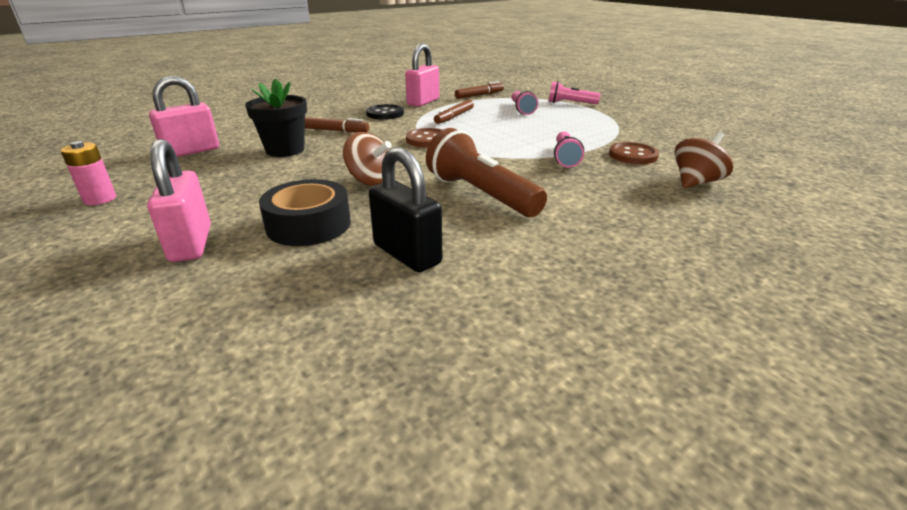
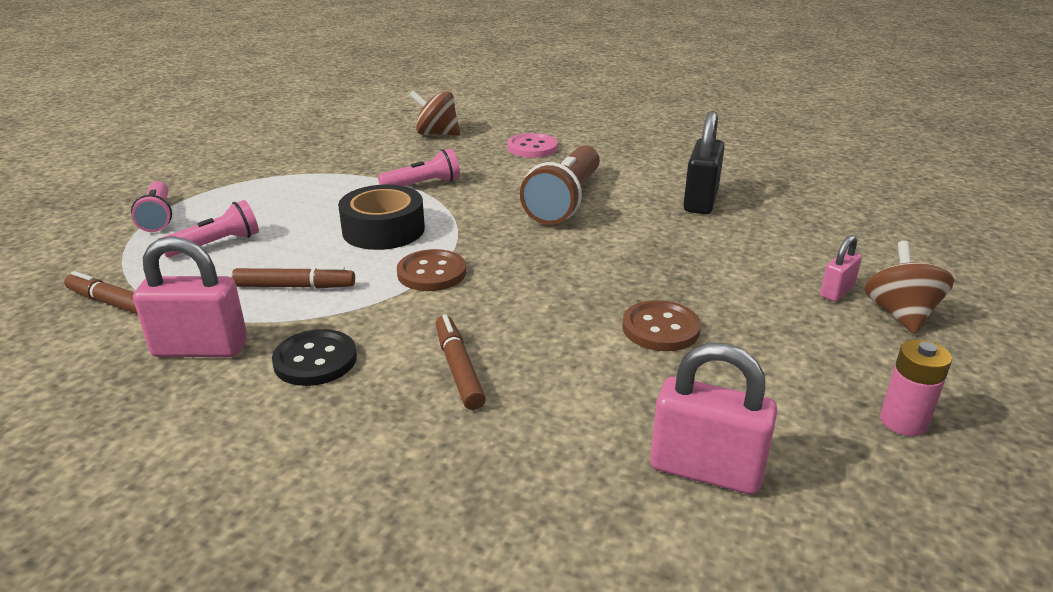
camera: 120 degrees left, 0 degrees up
pink padlock [147,139,211,262] -> pink padlock [820,235,862,301], size x0.55
black flower pot [245,79,307,157] -> none
black tape [259,179,351,246] -> black tape moved to [338,184,425,250]
brown spinning top [343,132,392,186] -> brown spinning top moved to [864,241,954,334]
brown button [609,142,659,164] -> brown button moved to [622,300,701,351]
none -> pink button [507,133,558,158]

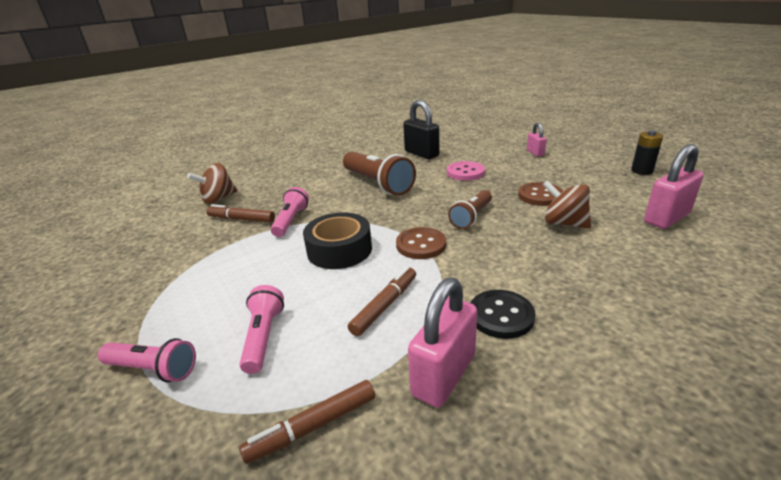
camera: 55 degrees left, 0 degrees up
brown marker [436,314,486,410] -> brown marker moved to [206,204,275,222]
pink button [507,133,558,158] -> pink button moved to [447,161,485,181]
brown spinning top [864,241,954,334] -> brown spinning top moved to [543,180,591,228]
pink battery [880,339,952,436] -> black battery [631,130,663,175]
none -> brown flashlight [448,190,492,229]

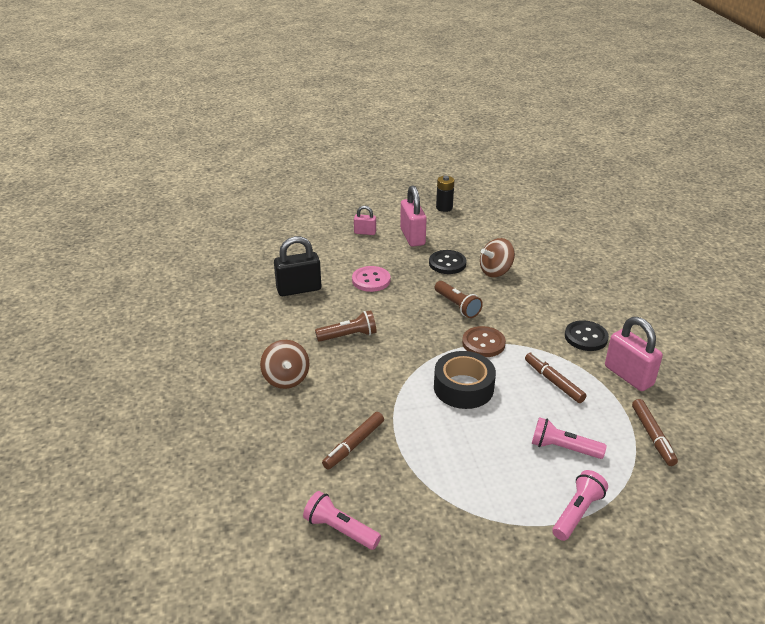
camera: 70 degrees left, 5 degrees up
brown spinning top [187,163,237,204] -> brown spinning top moved to [260,340,309,389]
pink flashlight [271,187,309,237] -> pink flashlight moved to [303,491,381,550]
brown flashlight [343,151,416,196] -> brown flashlight [315,310,377,342], size x0.60
brown button [518,182,563,206] -> black button [429,250,466,274]
pink padlock [644,144,704,229] -> pink padlock moved to [400,185,427,247]

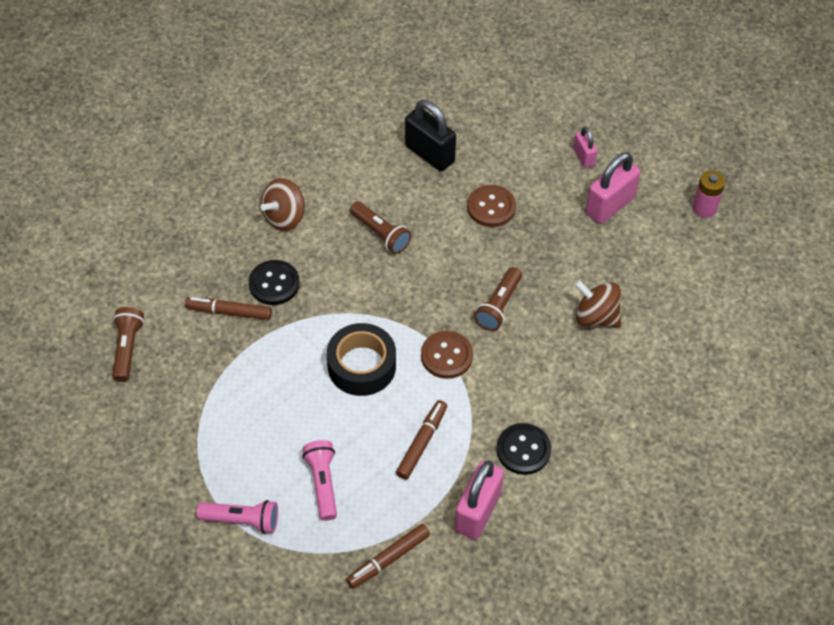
camera: 60 degrees right, 20 degrees up
pink flashlight [303,491,381,550] -> brown flashlight [112,307,144,382]
pink button [352,266,391,292] -> brown button [467,185,516,227]
black button [429,250,466,274] -> black button moved to [249,260,300,305]
black battery [436,176,454,212] -> pink battery [693,170,725,218]

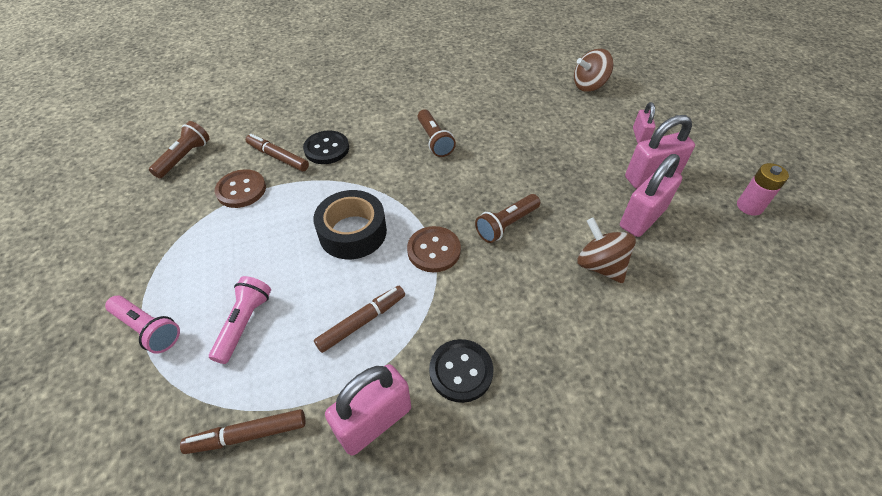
camera: 25 degrees right, 5 degrees down
brown spinning top [261,178,305,231] -> brown spinning top moved to [574,49,614,92]
black padlock [405,100,456,171] -> none
brown button [467,185,516,227] -> brown button moved to [215,169,266,208]
none -> pink padlock [620,154,682,237]

